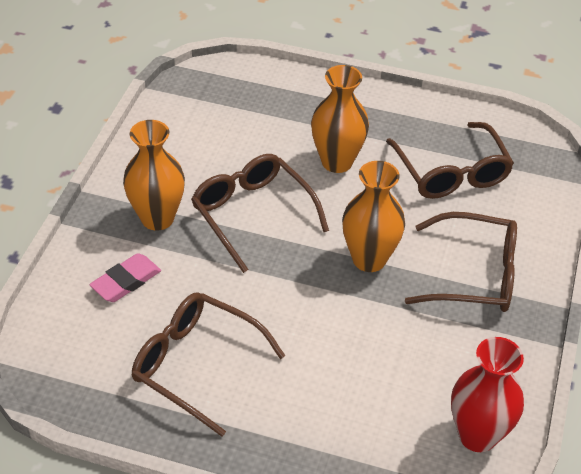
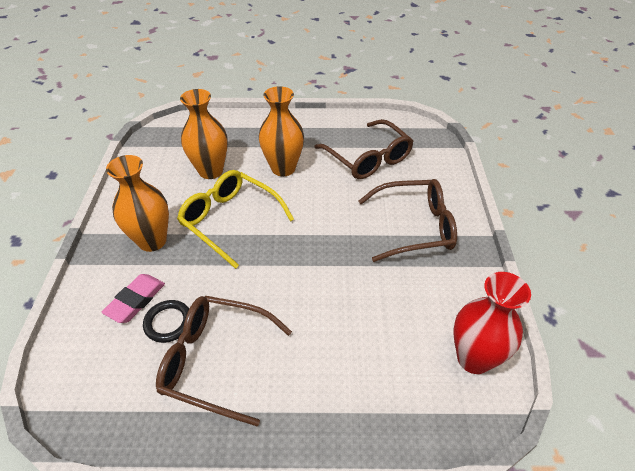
camera: 15 degrees left, 0 degrees up
brown glasses [191,154,329,273] -> yellow glasses [177,170,294,269]
orange vase [342,161,405,272] -> orange vase moved to [180,89,228,179]
none -> black ring [143,300,189,343]

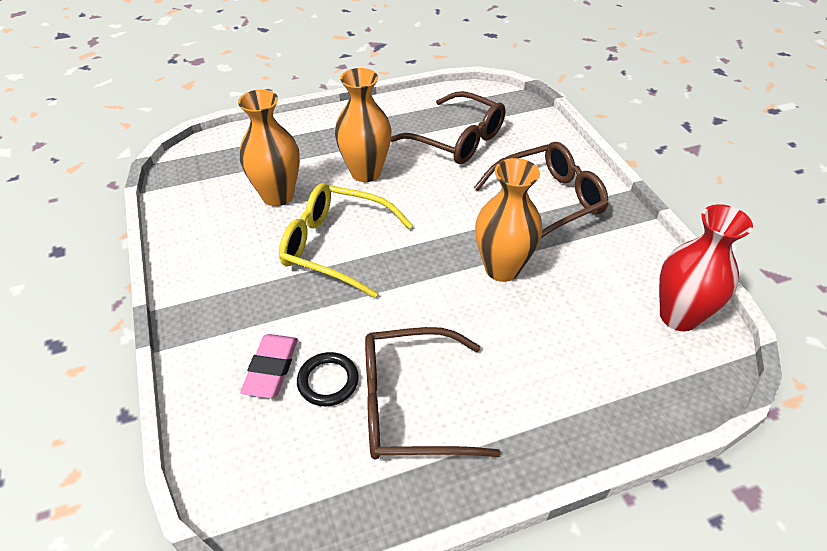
camera: 20 degrees left, 0 degrees up
orange vase [106,155,169,252] -> orange vase moved to [475,158,542,282]

